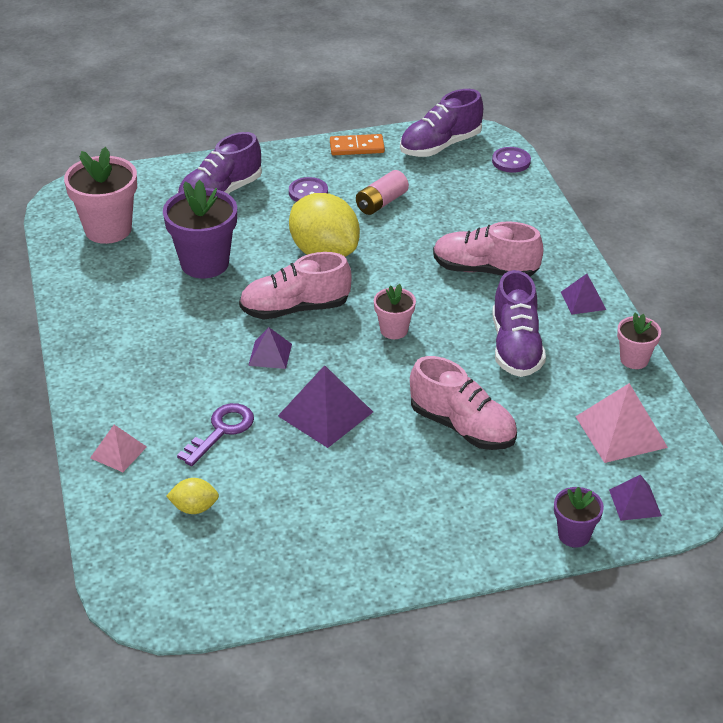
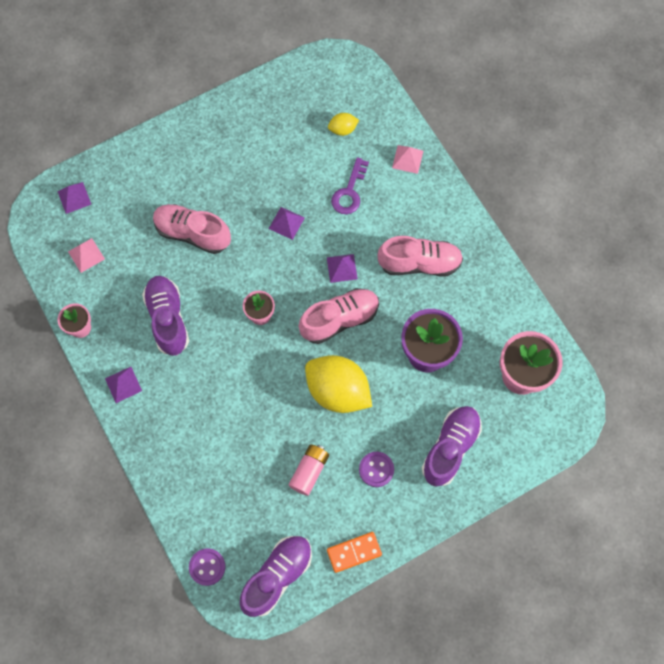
camera: 165 degrees right, 30 degrees up
purple pyramid [278,365,373,448] -> purple pyramid [269,207,305,240], size x0.58
pink shoe [433,221,544,277] -> pink shoe moved to [377,236,463,276]
purple flower pot [554,487,604,547] -> none
pink pyramid [575,383,668,463] -> pink pyramid [68,238,105,273], size x0.58

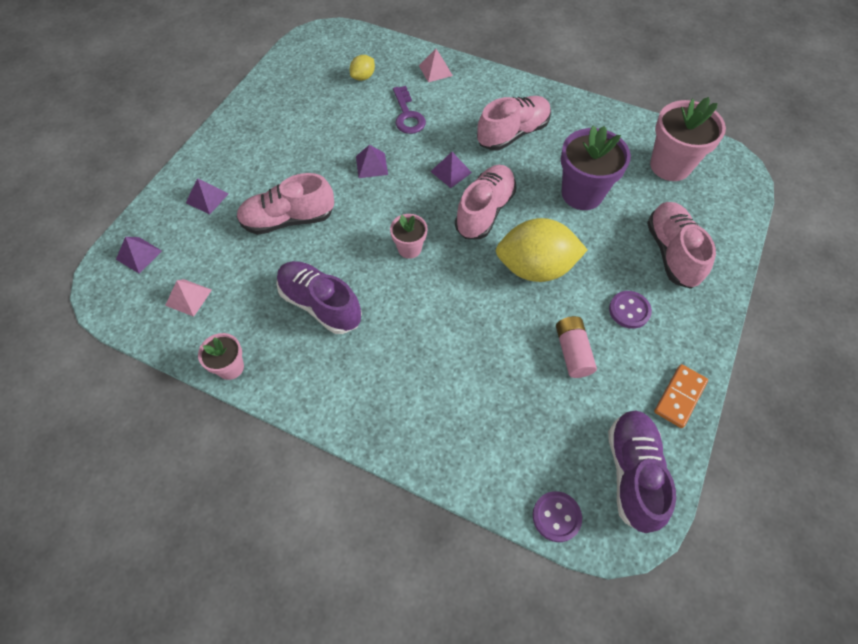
camera: 35 degrees left, 10 degrees down
purple pyramid [105,367,142,403] -> purple pyramid moved to [186,178,229,214]
purple shoe [422,406,482,487] -> pink shoe [647,202,716,289]

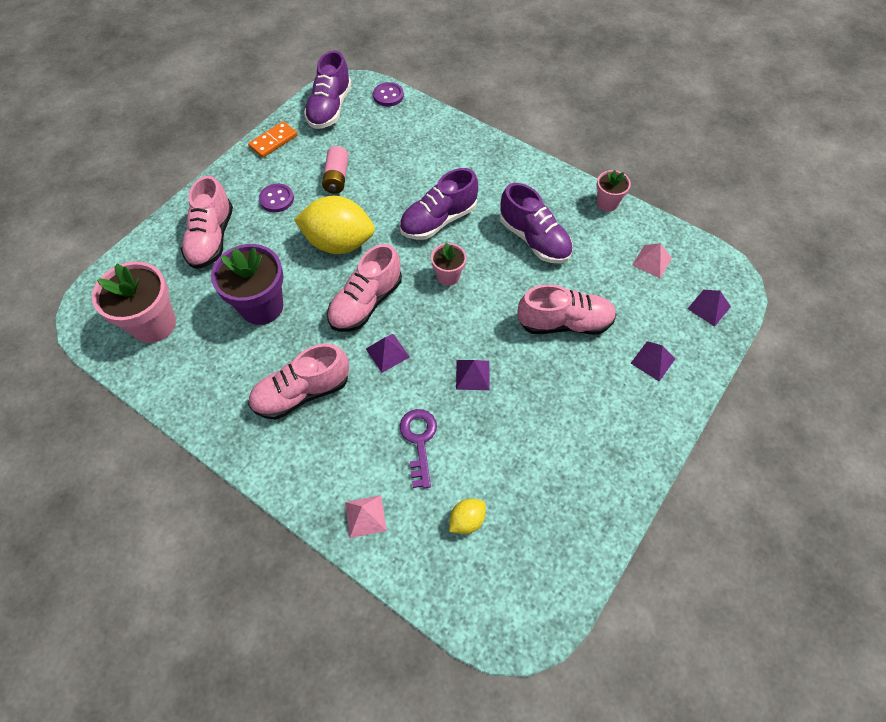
camera: 170 degrees left, 0 degrees up
none -> purple shoe [399,168,478,240]

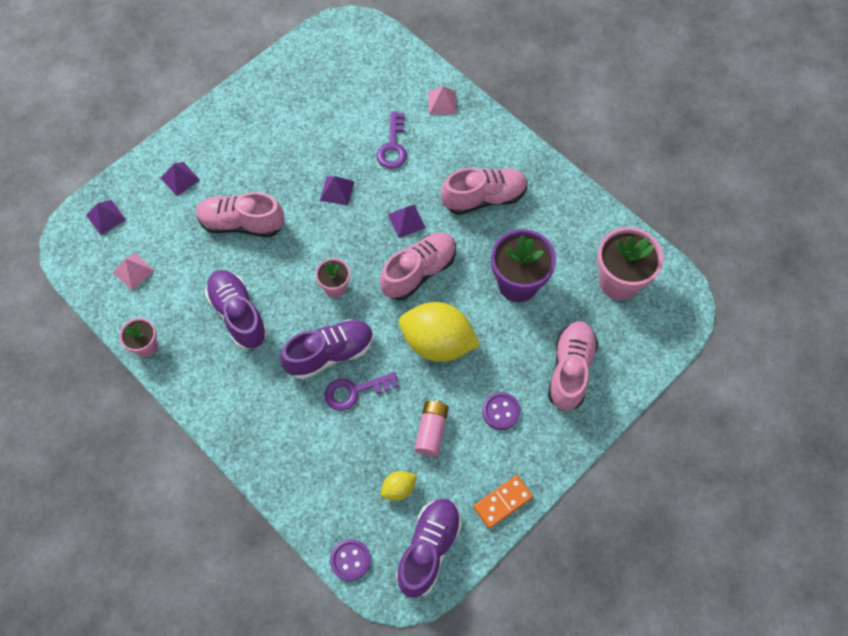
camera: 170 degrees left, 5 degrees up
yellow lemon [449,499,486,534] -> yellow lemon moved to [381,471,417,501]
none -> purple key [324,372,399,411]

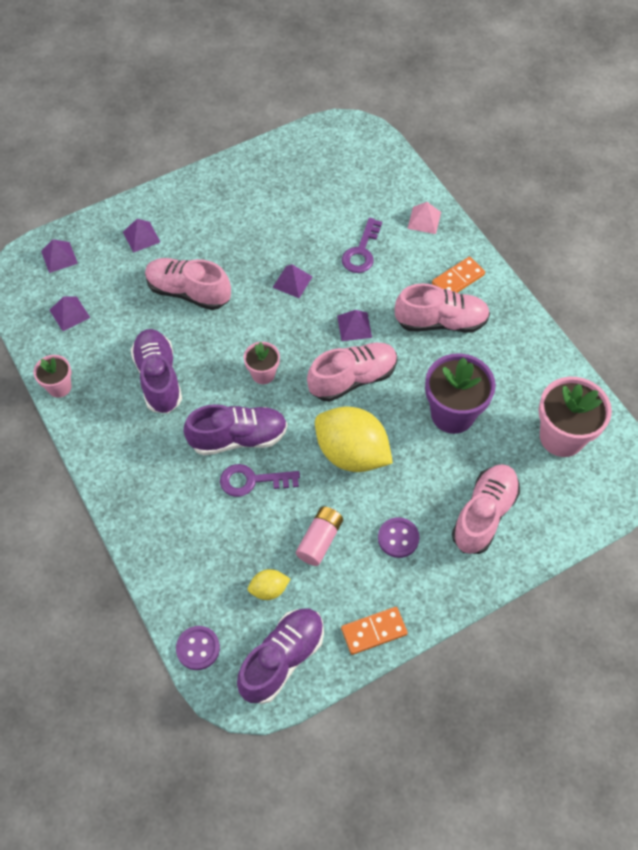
camera: 15 degrees right, 5 degrees down
pink pyramid [113,253,155,290] -> purple pyramid [50,297,90,331]
none -> orange domino [432,257,485,293]

